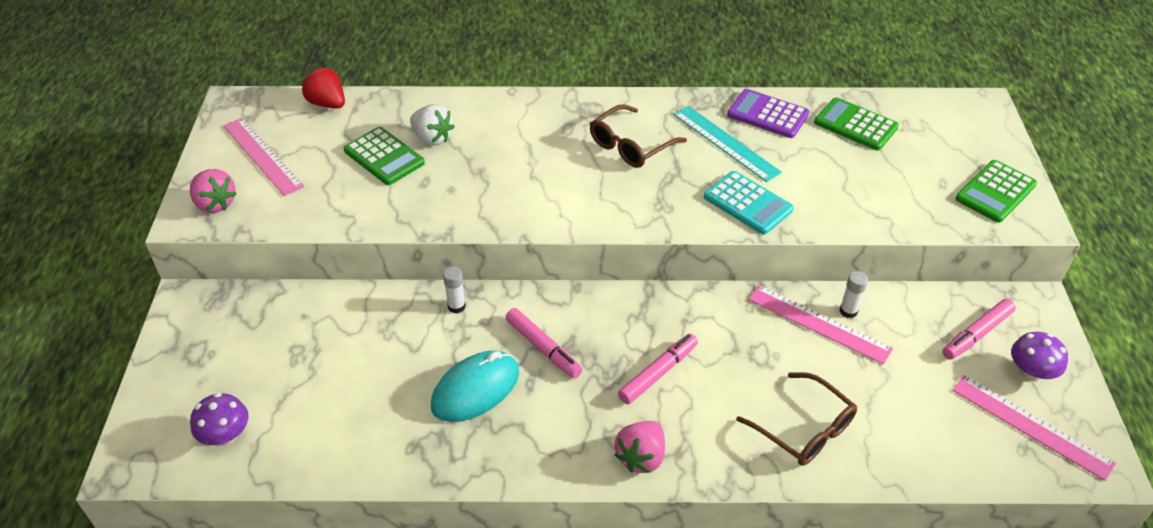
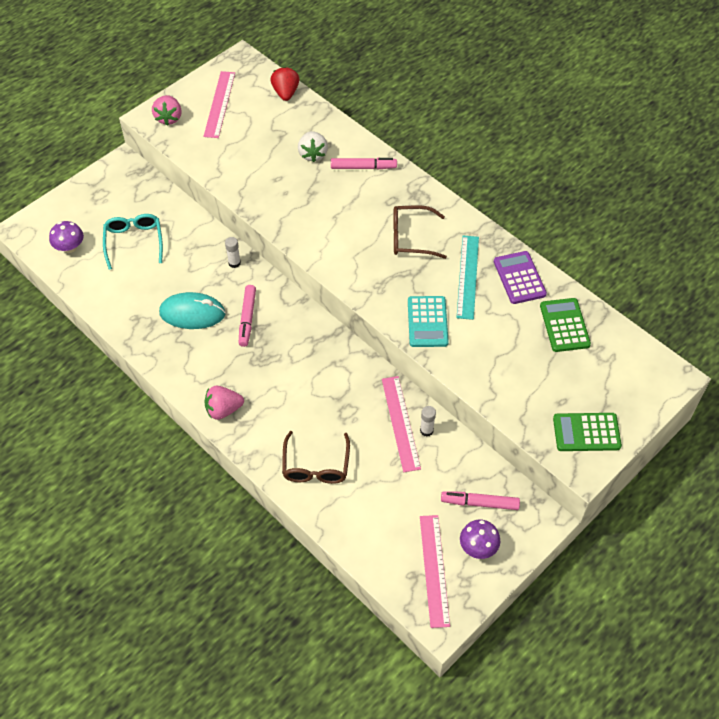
camera: 45 degrees right, 10 degrees up
green calculator [343,127,425,185] -> none
pink marker [618,334,698,404] -> pink marker moved to [331,158,397,169]
none -> turquoise glasses [103,214,163,270]

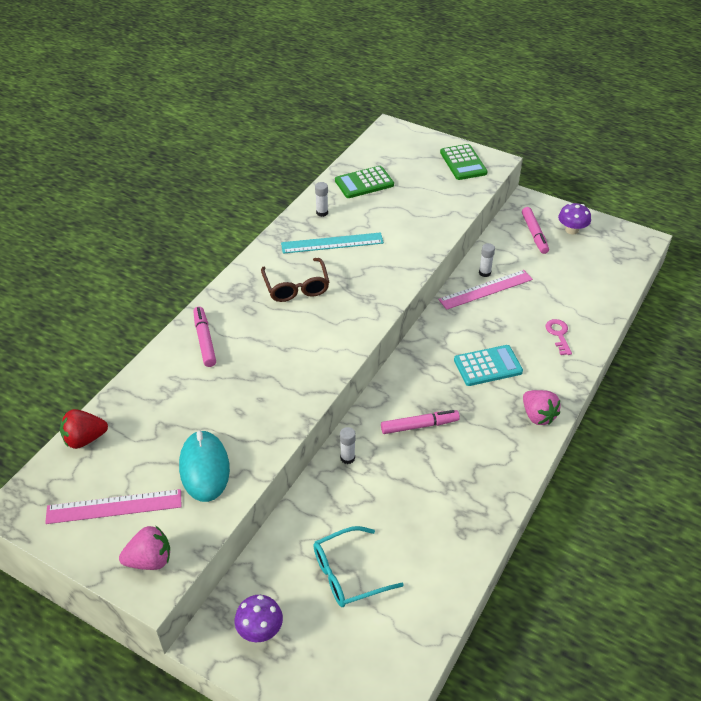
camera: 105 degrees left, 10 degrees down
purple mushroom [49,221,84,253] -> purple mushroom moved to [235,595,283,642]
turquoise mouse [159,292,225,329] -> turquoise mouse moved to [179,430,230,502]
brown glasses [282,431,350,484] -> pink key [546,319,572,355]
white strawberry [298,131,328,162] -> none
turquoise calculator [408,296,449,347] -> turquoise calculator moved to [454,345,523,386]
pink ruler [420,515,450,628] -> none
purple calculator [494,251,547,304] -> white glue stick [315,182,328,217]

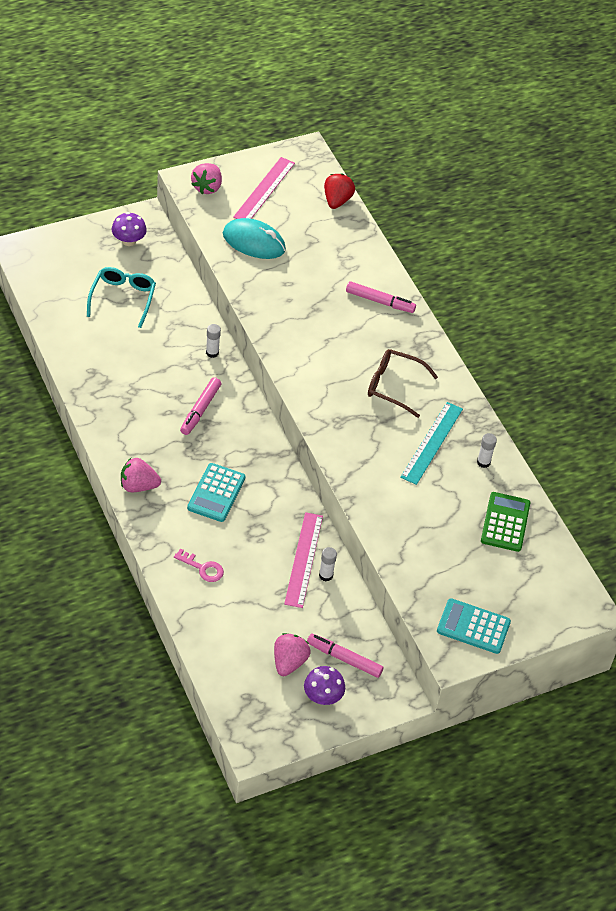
camera: 120 degrees right, 5 degrees up
green calculator [440,144,488,180] -> turquoise calculator [437,598,511,654]
none -> pink strawberry [274,633,311,676]

